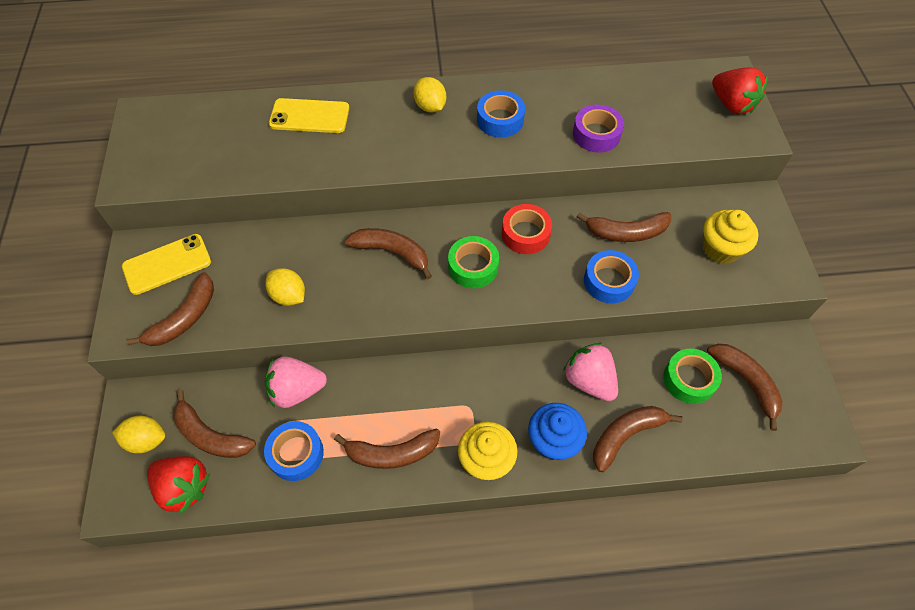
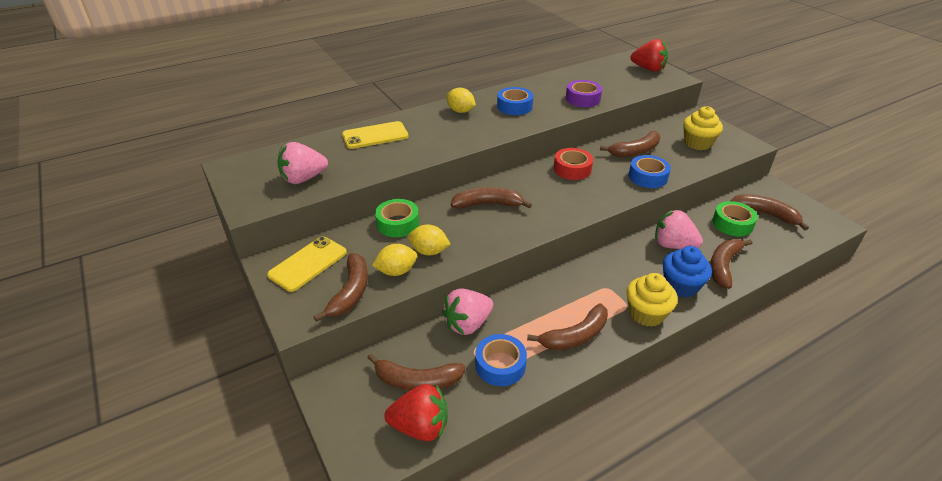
camera: 25 degrees left, 20 degrees down
yellow lemon [112,416,165,453] -> yellow lemon moved to [372,244,417,276]
green tape [448,236,499,288] -> green tape moved to [375,199,419,237]
none -> pink strawberry [277,142,328,184]

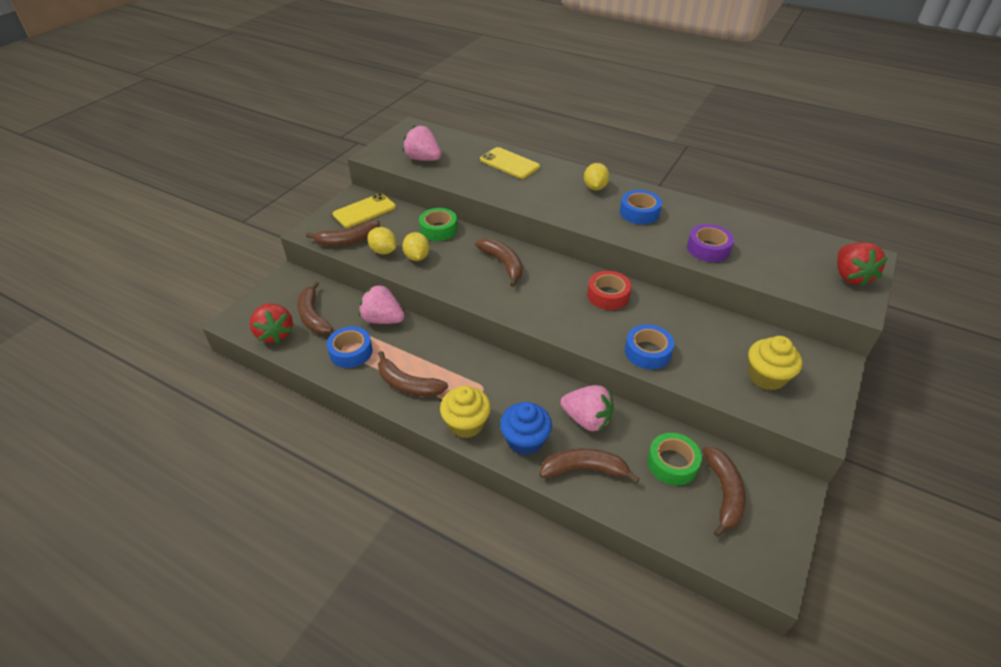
camera: 60 degrees right, 5 degrees up
yellow phone [267,236,347,292] -> yellow phone turned 45 degrees counterclockwise [333,193,396,228]
brown banana [600,131,660,157] -> none
pink strawberry [655,210,703,249] -> pink strawberry turned 120 degrees clockwise [561,385,614,432]

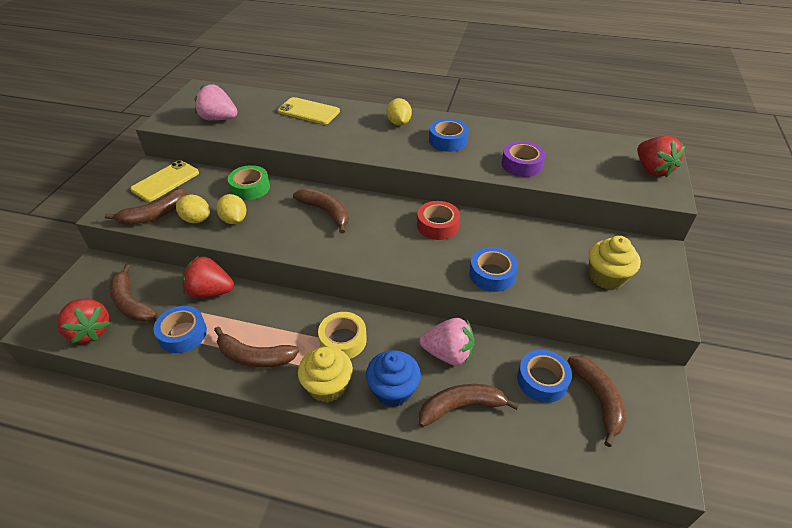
camera: 15 degrees left, 0 degrees up
pink strawberry [359,285,405,324] -> red strawberry [182,256,234,298]
green tape [647,433,702,485] -> blue tape [517,350,572,403]
none -> yellow tape [318,312,367,359]

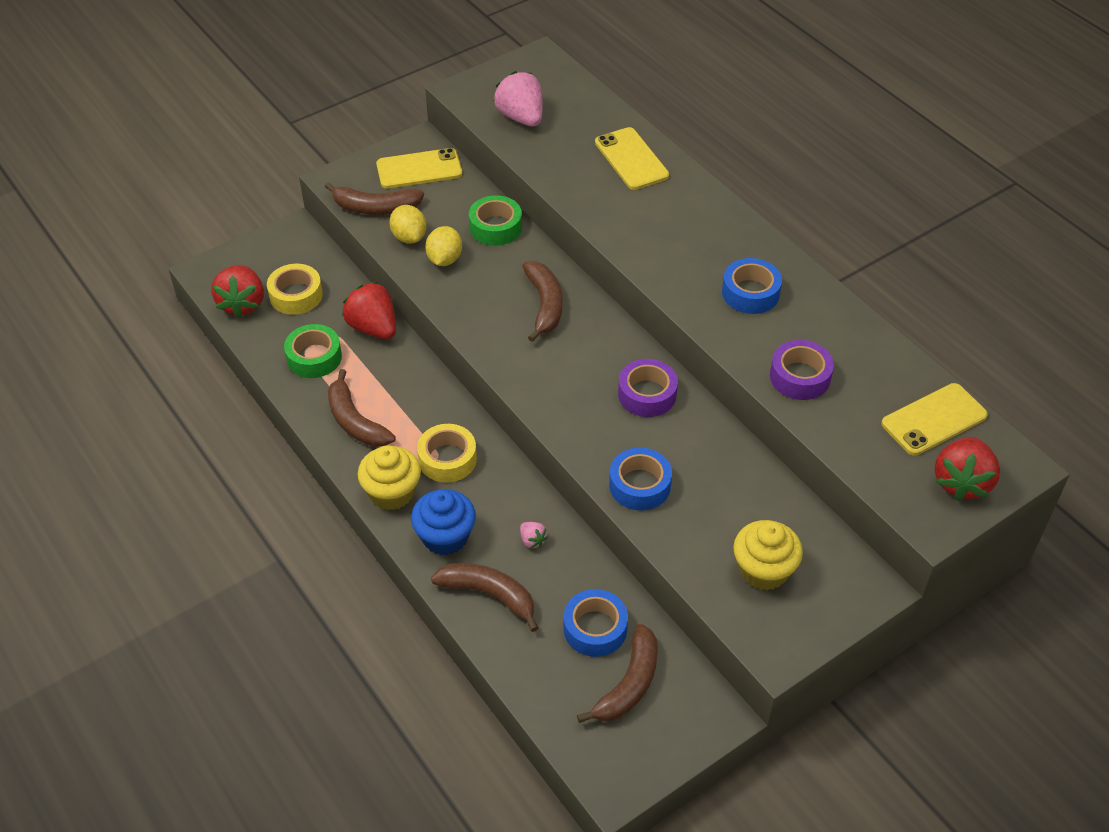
camera: 40 degrees right, 5 degrees up
brown banana [109,264,157,322] -> yellow tape [267,264,323,315]
blue tape [154,306,207,353] -> green tape [284,324,342,378]
yellow lemon [387,98,412,126] -> none
red tape [417,201,460,240] -> purple tape [618,359,678,417]
pink strawberry [420,318,475,366] -> pink strawberry [520,522,548,548], size x0.46
none -> yellow phone [881,383,988,456]

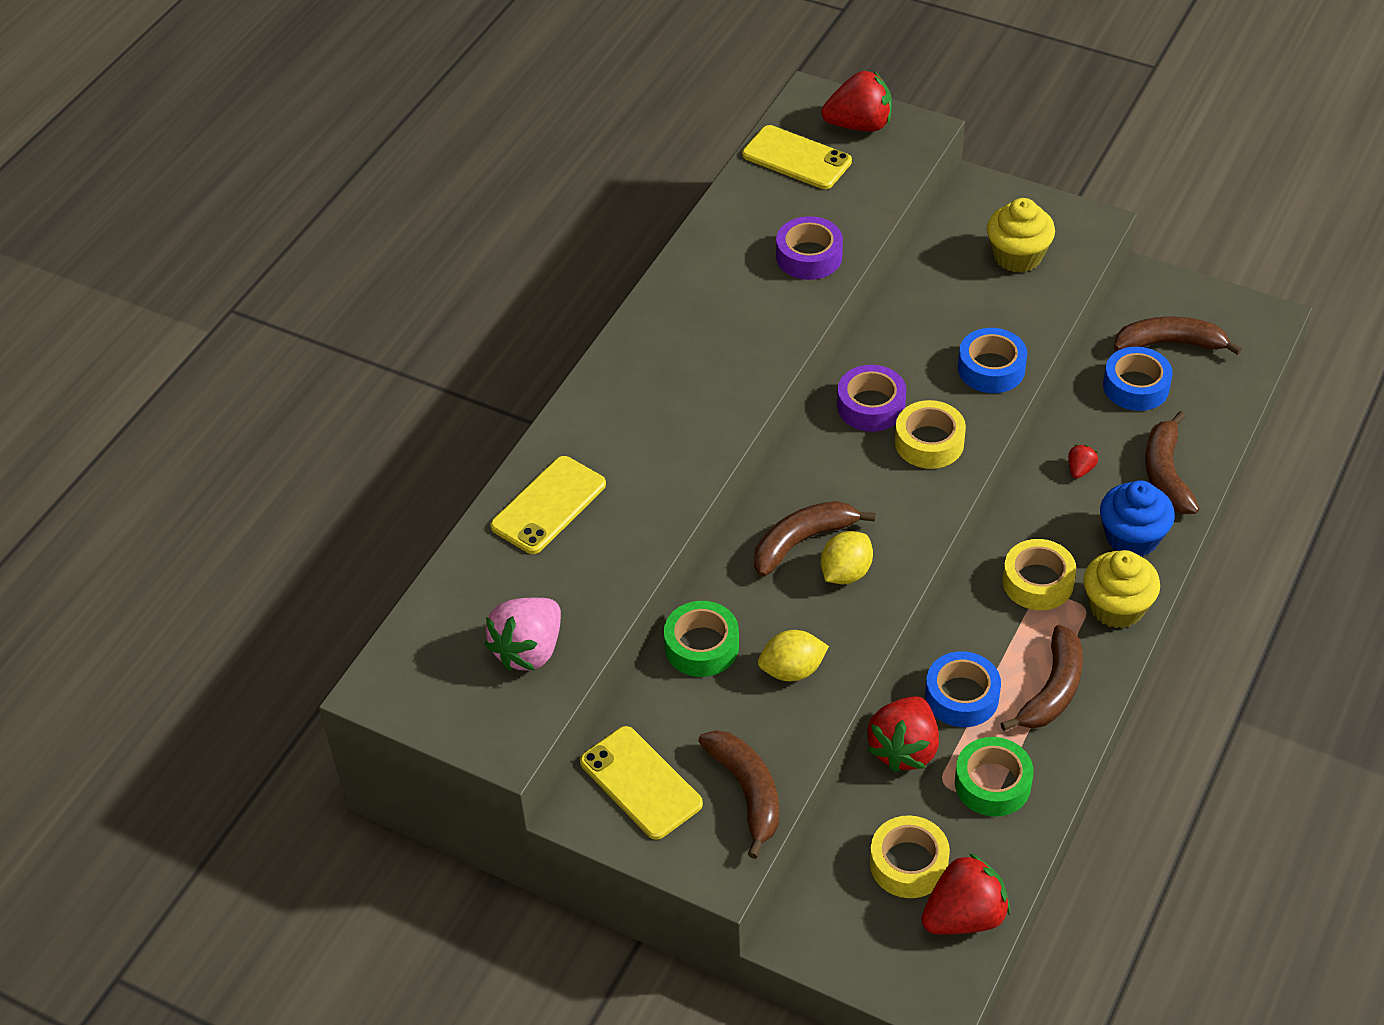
camera: 115 degrees left, 0 degrees up
yellow lemon [389,205,426,244] -> yellow lemon moved to [821,531,873,584]
pink strawberry [520,522,548,548] -> red strawberry [1068,445,1098,478]
blue tape [722,258,782,314] -> blue tape moved to [925,651,1001,727]
none -> yellow tape [895,400,966,469]

